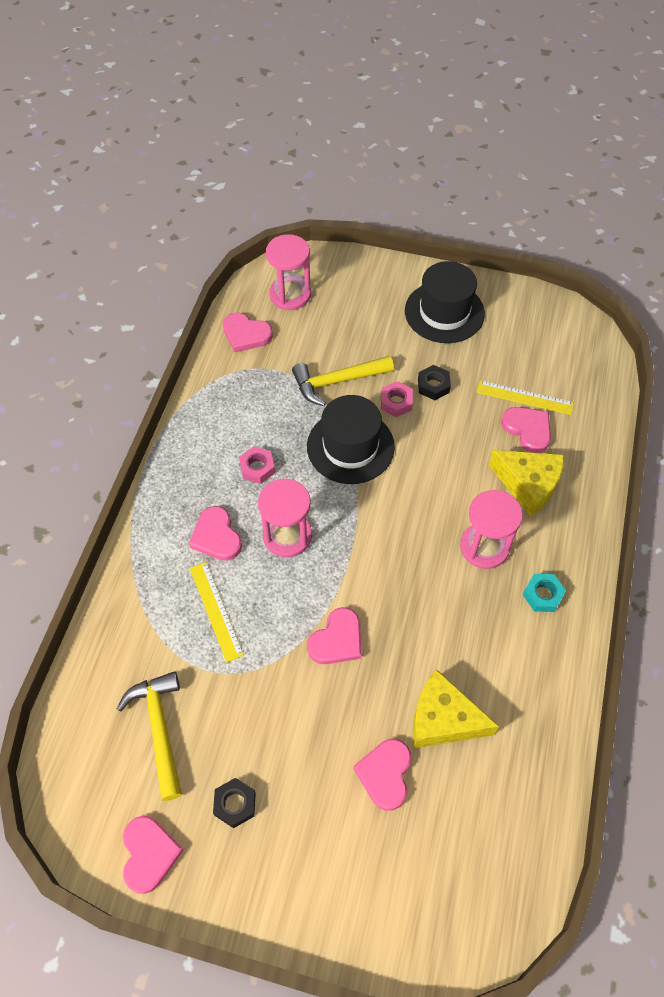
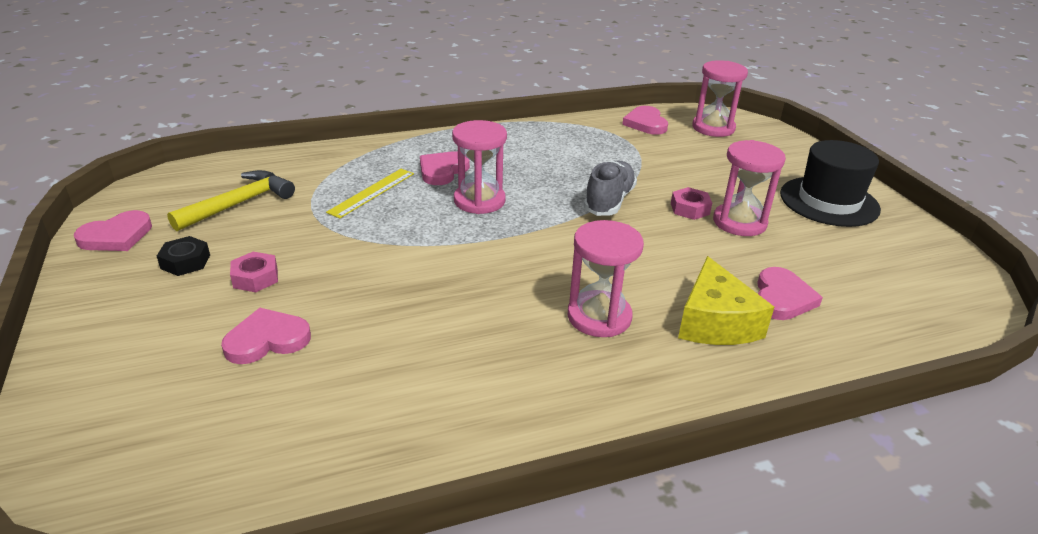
camera: 55 degrees right, 25 degrees down
pink nut [239,446,275,484] -> pink nut moved to [230,252,278,292]
yellow hammer [292,356,394,406] -> none
black hat [307,395,395,484] -> grey shoe [584,161,637,216]
pink heart [307,607,362,664] -> none
yellow cheese [413,669,499,748] -> none
black nut [418,365,451,400] -> pink hourglass [713,140,786,236]
yellow ruler [476,380,574,415] -> none
turquoise nut [523,574,566,612] -> none

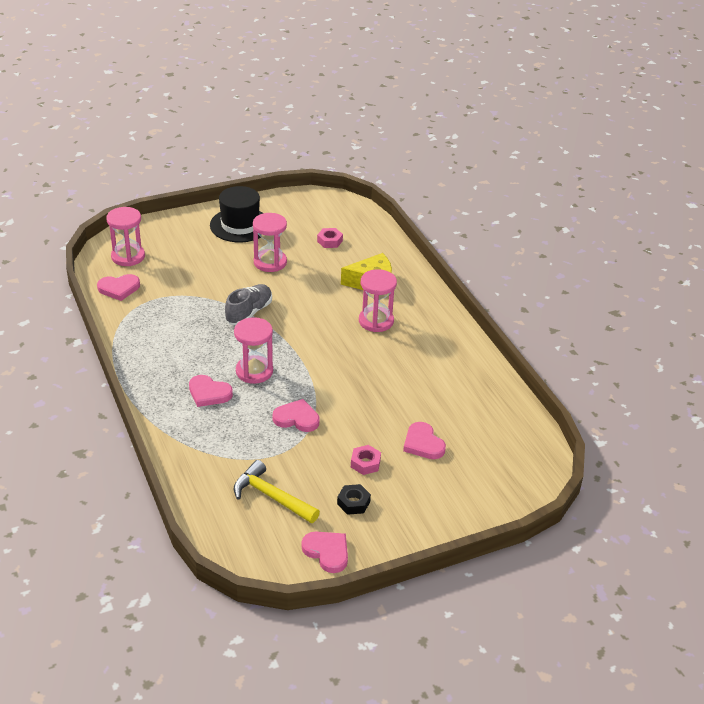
camera: 95 degrees left, 5 degrees up
yellow ruler [326,169,414,218] -> none
grey shoe [584,161,637,216] -> grey shoe turned 105 degrees clockwise [225,284,272,325]
pink nut [671,187,712,220] -> pink nut moved to [317,228,343,248]
pink heart [757,267,823,320] -> pink heart moved to [273,399,320,432]

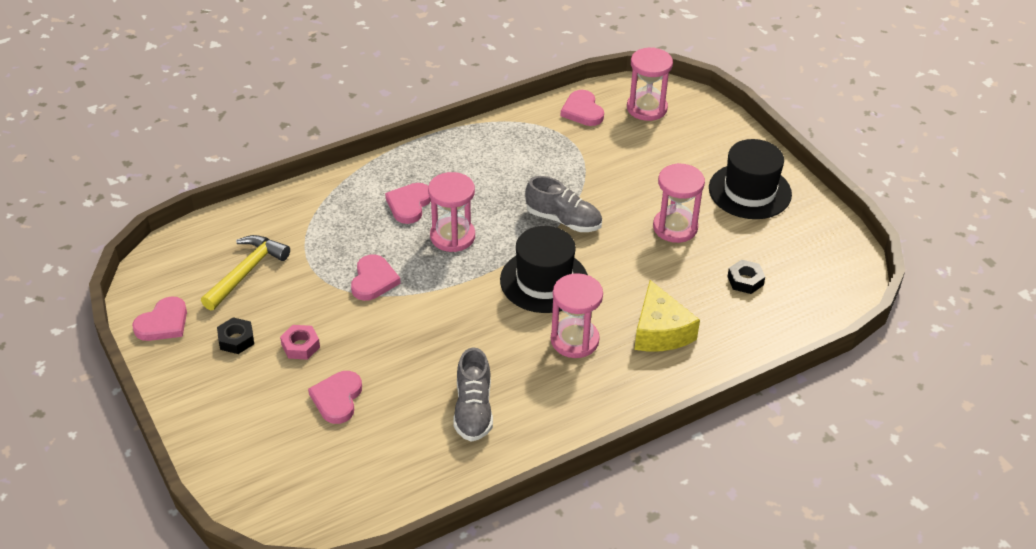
camera: 85 degrees right, 5 degrees up
pink nut [317,228,343,248] -> black nut [727,260,765,294]
pink heart [403,422,446,459] -> pink heart turned 45 degrees counterclockwise [308,371,362,424]
none -> grey shoe [453,347,493,442]
none -> black hat [500,226,588,313]

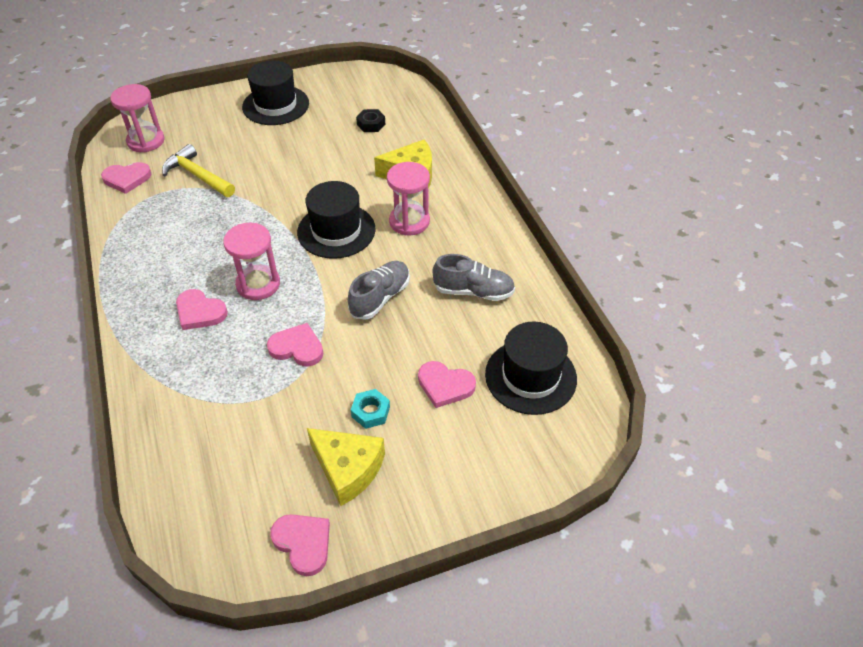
camera: 80 degrees left, 5 degrees up
yellow hammer [201,235,290,310] -> yellow hammer moved to [162,144,235,197]
black nut [217,317,254,354] -> yellow cheese [307,428,385,506]
pink nut [280,325,320,360] -> turquoise nut [351,389,390,429]
grey shoe [525,176,602,232] -> grey shoe moved to [348,261,410,320]
pink hourglass [653,163,705,243] -> none
none -> black hat [485,322,577,415]

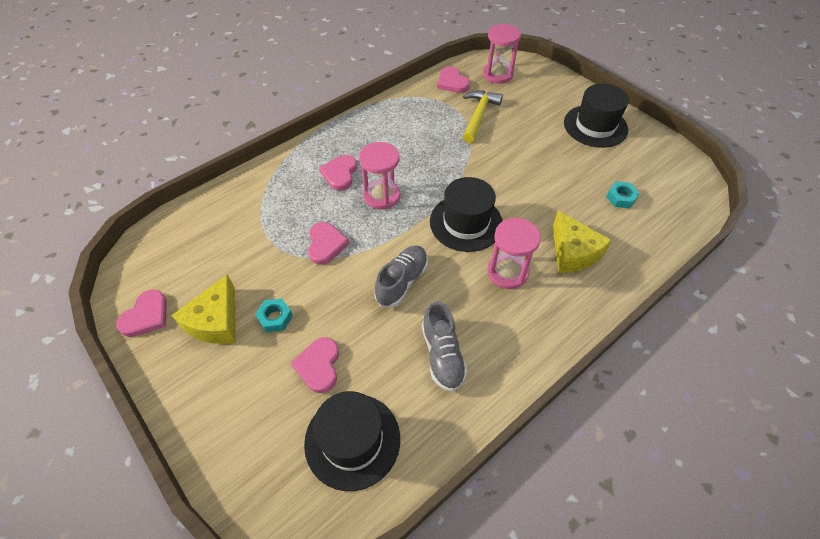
camera: 70 degrees right, 5 degrees up
grey shoe [348,261,410,320] -> grey shoe turned 75 degrees counterclockwise [374,245,428,307]
black nut [356,109,385,132] -> turquoise nut [606,181,640,208]

